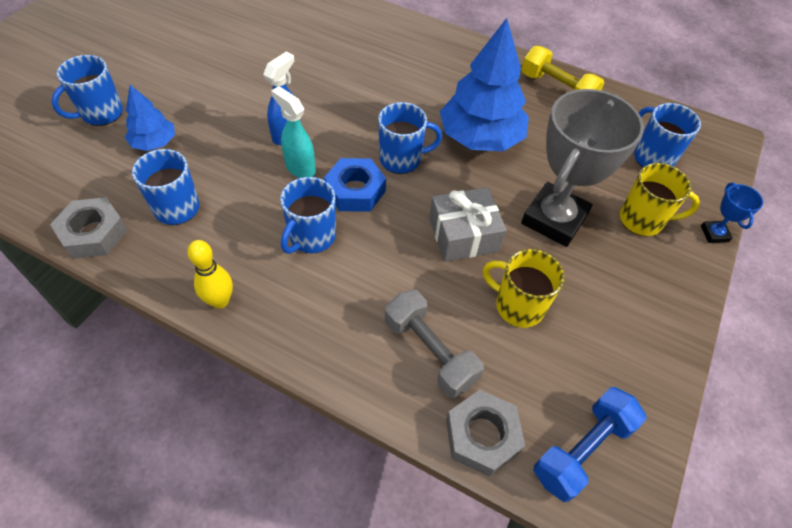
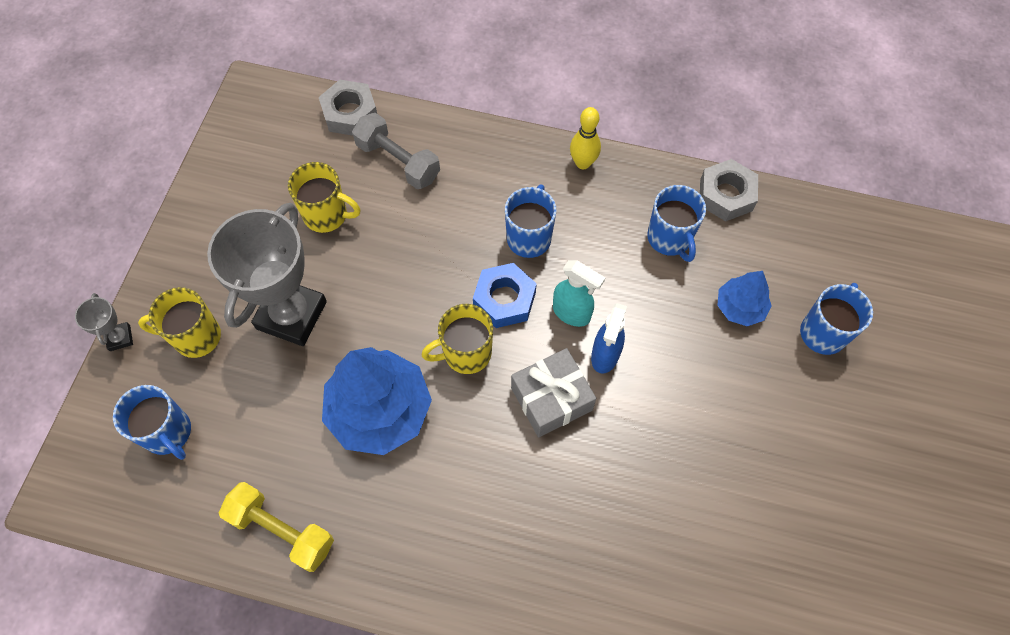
camera: 170 degrees right, 10 degrees up
blue mug [378,102,442,174] -> yellow mug [422,304,493,374]
grey gift [429,187,507,262] -> grey gift moved to [511,348,596,437]
blue dumbbell [533,387,647,502] -> none
blue trophy [701,182,763,243] -> grey trophy [75,293,133,351]

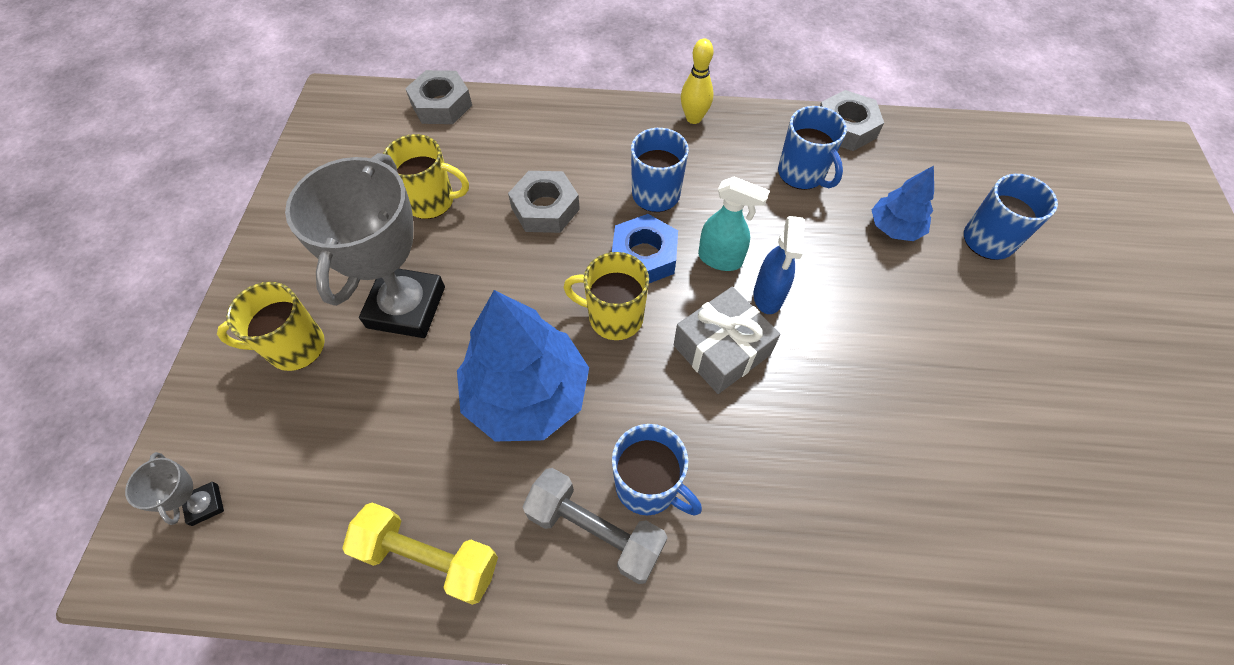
camera: 10 degrees left, 5 degrees down
grey trophy [75,293,133,351] -> grey trophy moved to [125,452,224,526]
blue mug [113,385,191,460] -> blue mug moved to [612,424,702,516]
grey dumbbell [352,113,440,189] -> grey dumbbell moved to [522,468,668,584]
yellow mug [422,304,493,374] -> yellow mug turned 45 degrees clockwise [563,252,649,340]
none -> grey nut [508,171,580,233]

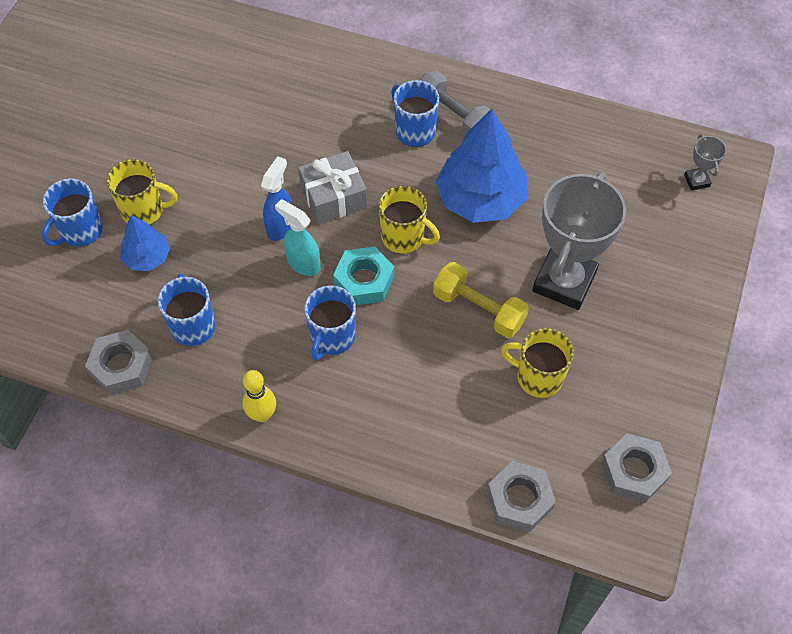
camera: 165 degrees left, 0 degrees up
yellow mug [217,282,325,371] -> yellow mug moved to [106,159,177,225]
yellow dumbbell [342,503,498,605] -> yellow dumbbell moved to [433,262,529,338]
grey nut [508,171,580,233] -> grey nut moved to [601,433,672,503]
blue nut [612,214,678,283] -> turquoise nut [333,246,394,305]

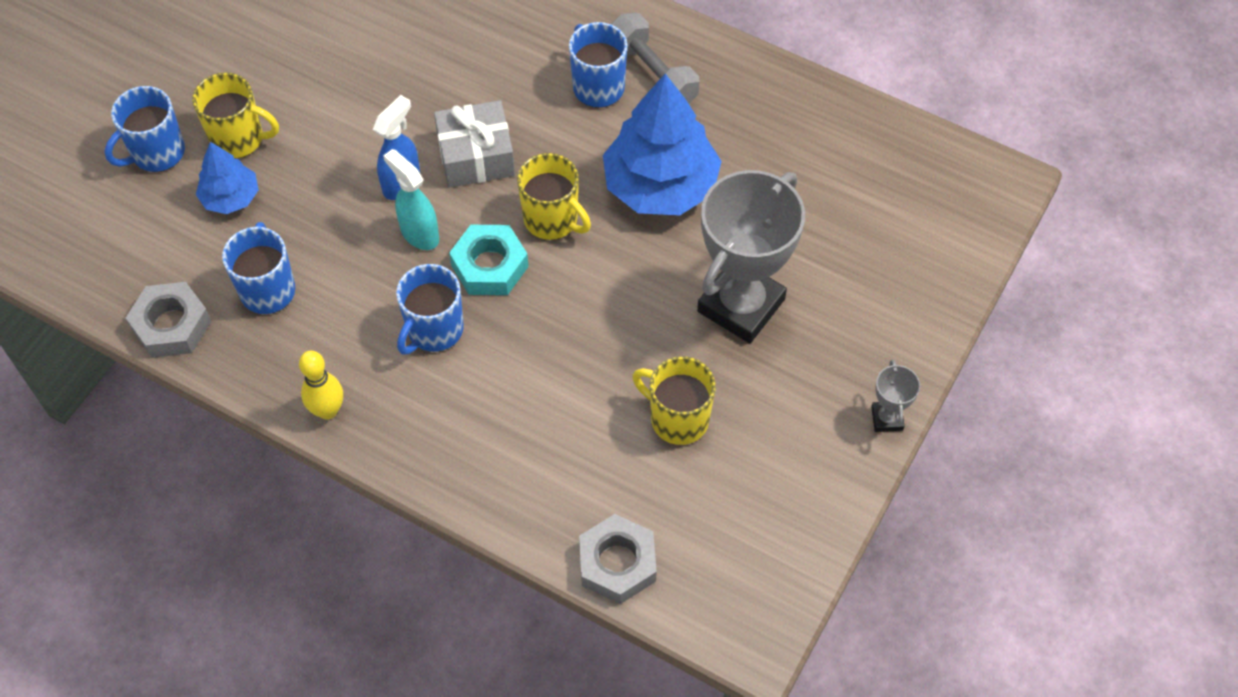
camera: 10 degrees right, 0 degrees up
yellow dumbbell [433,262,529,338] -> none
grey nut [601,433,672,503] -> none
grey trophy [684,134,726,191] -> grey trophy moved to [871,359,920,432]

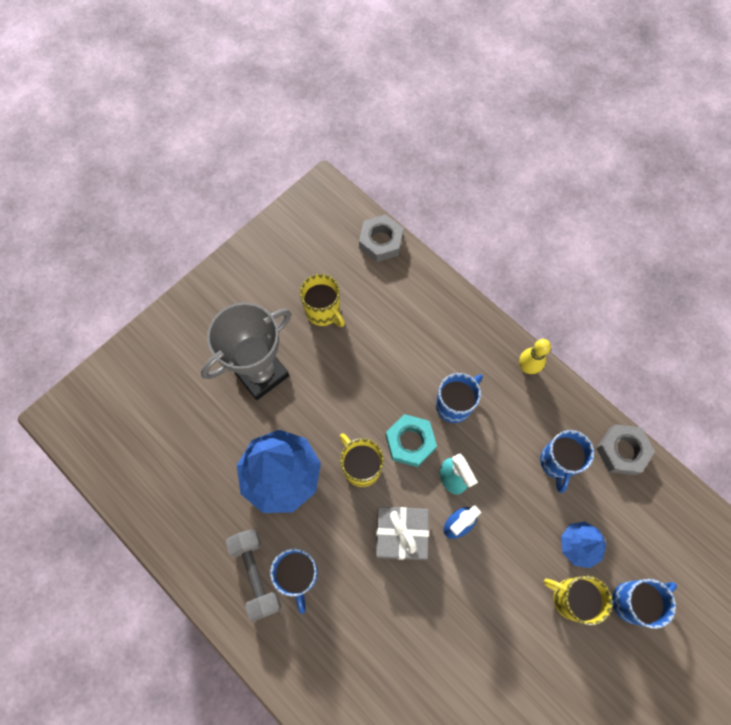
camera: 165 degrees left, 10 degrees up
grey trophy [871,359,920,432] -> none

